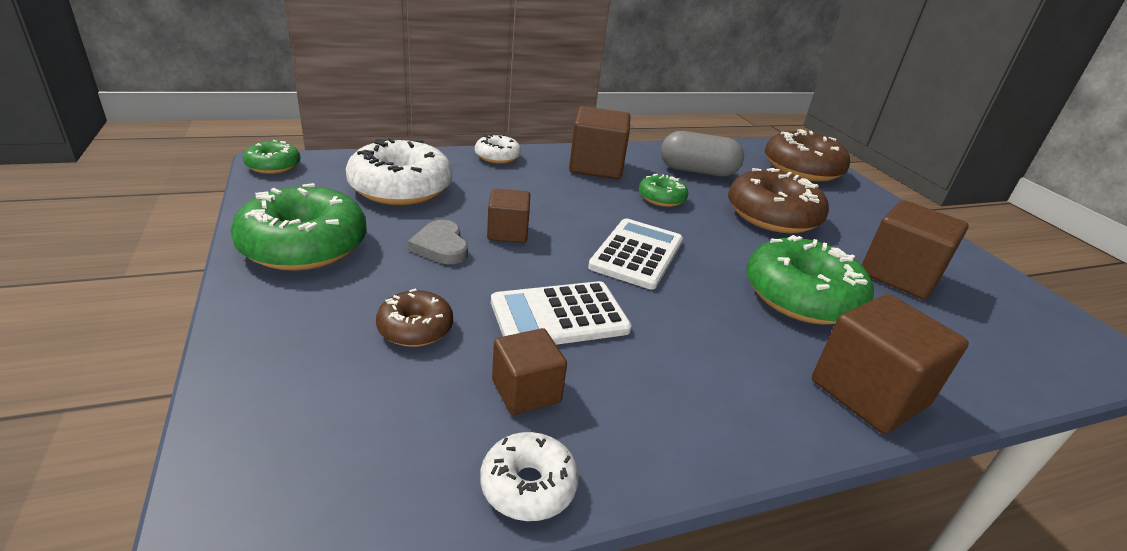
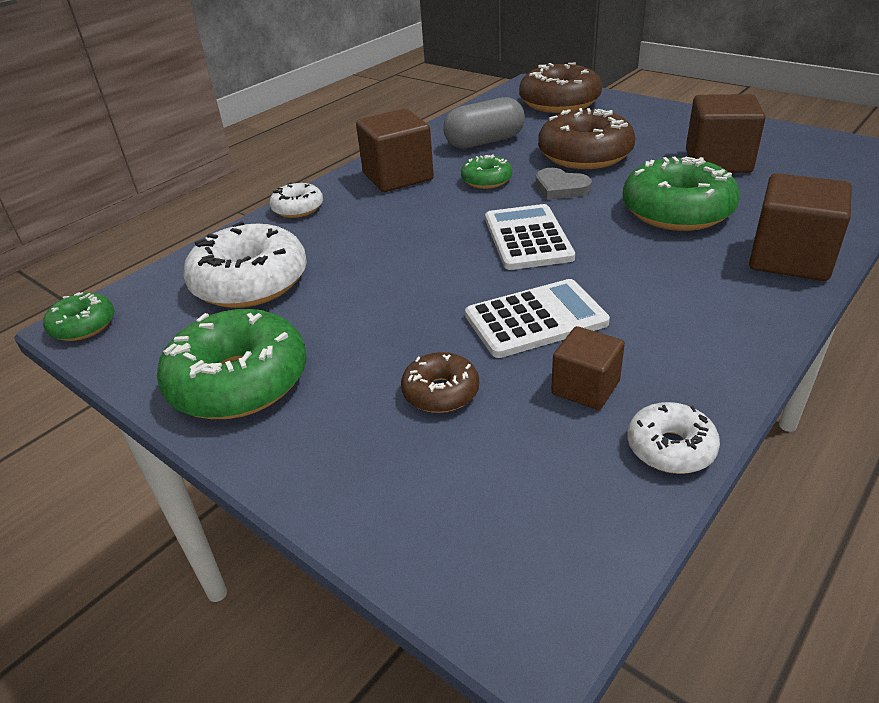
camera: 25 degrees left, 5 degrees up
grey heart [408,220,468,264] -> grey heart moved to [536,168,592,200]
brown cube [487,188,530,243] -> none
white calculator [491,281,632,345] -> white calculator turned 150 degrees counterclockwise [465,279,610,358]

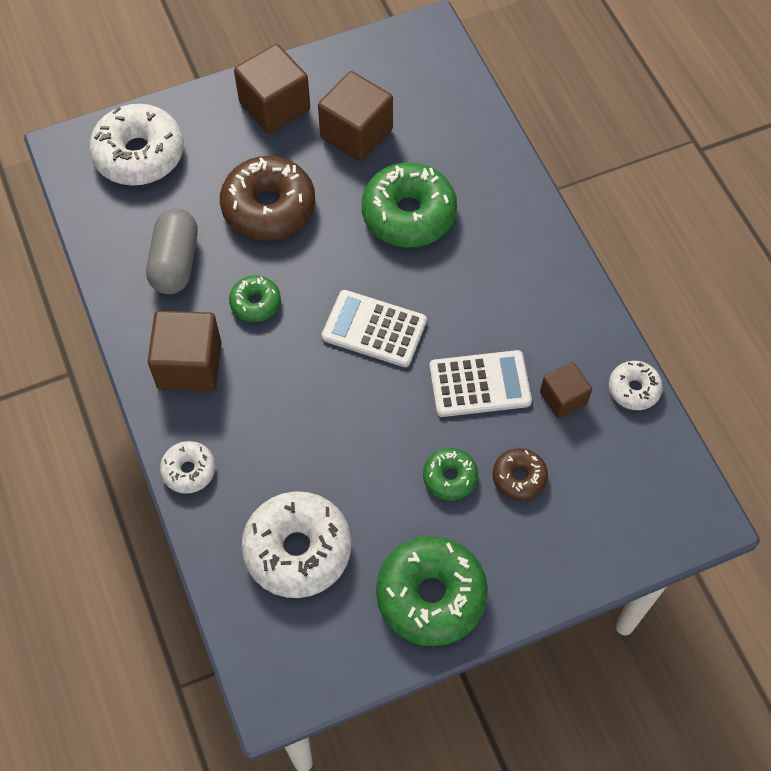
camera: 65 degrees left, 25 degrees up
green donut [43,292,114,341] -> green donut moved to [423,448,478,501]
white calculator [465,279,610,358] -> white calculator turned 75 degrees clockwise [429,350,532,417]
brown donut [519,63,602,113] -> white donut [89,104,184,186]
grey heart [536,168,592,200] -> none
brown cube [749,173,852,281] -> brown cube moved to [234,44,310,134]

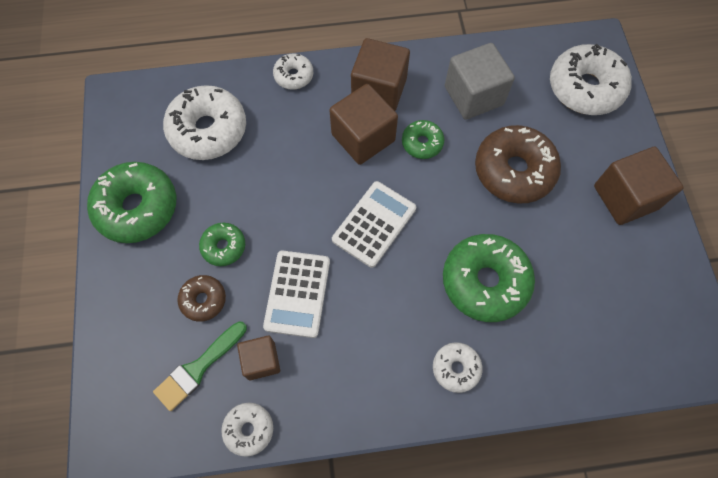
camera: 105 degrees right, 5 degrees up
grey capsule [146,208,198,294] -> grey cube [445,43,515,120]
brown cube [318,71,393,162] -> brown cube moved to [330,84,398,165]
none -> green brush [153,322,247,411]
none -> white donut [433,342,482,393]

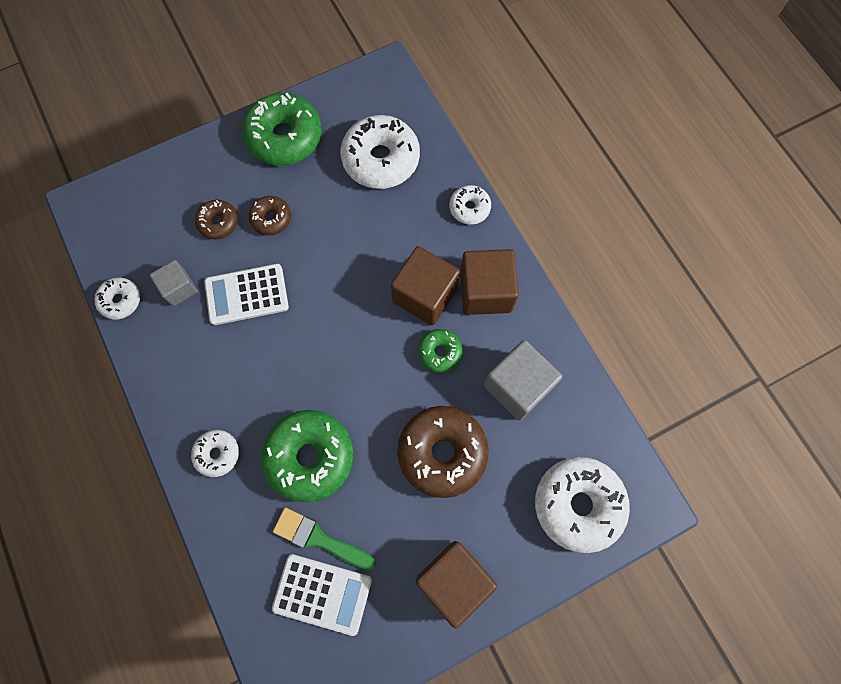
camera: 70 degrees right, 5 degrees up
green brush [153,322,247,411] -> green brush moved to [273,508,376,570]
green donut [199,223,245,266] -> brown donut [249,196,291,235]
brown cube [237,336,280,380] -> grey cube [150,260,198,306]
white calculator [332,181,416,268] -> white calculator moved to [272,554,372,636]

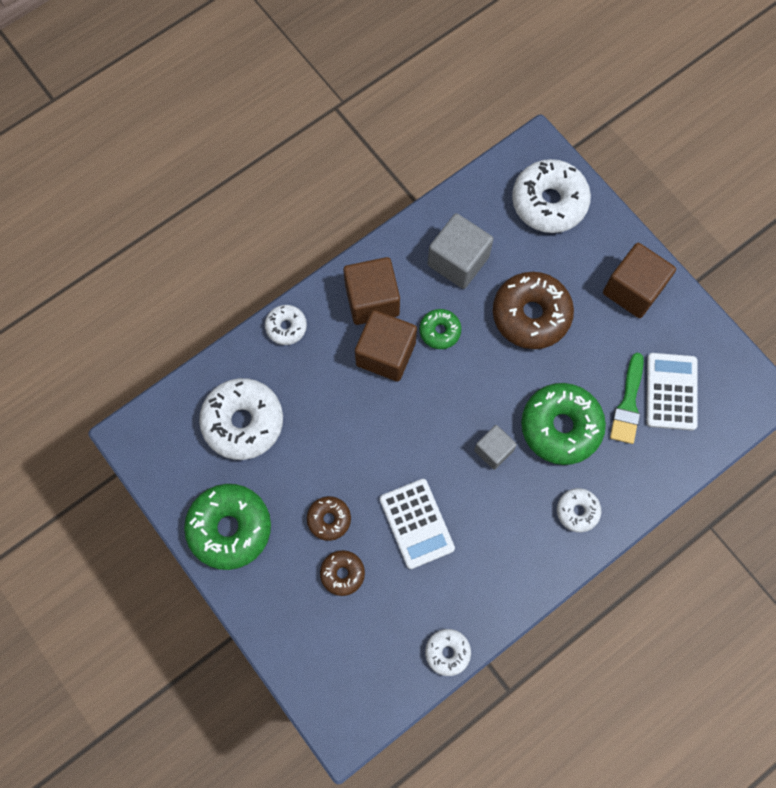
camera: 100 degrees left, 0 degrees up
grey cube [150,260,198,306] -> grey cube moved to [474,425,517,470]

